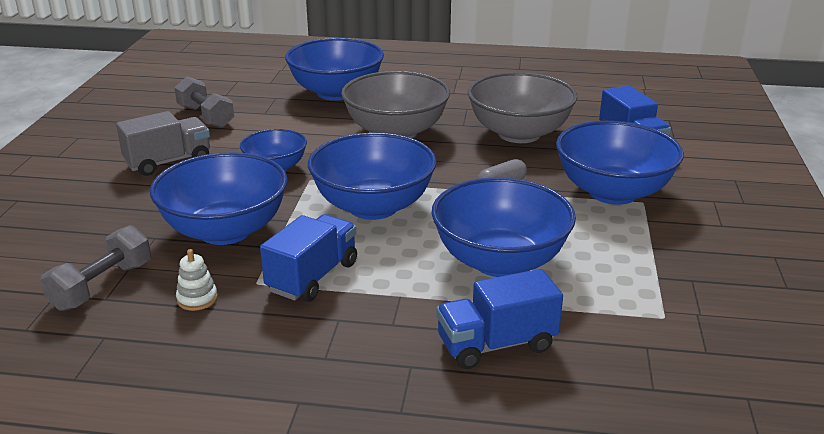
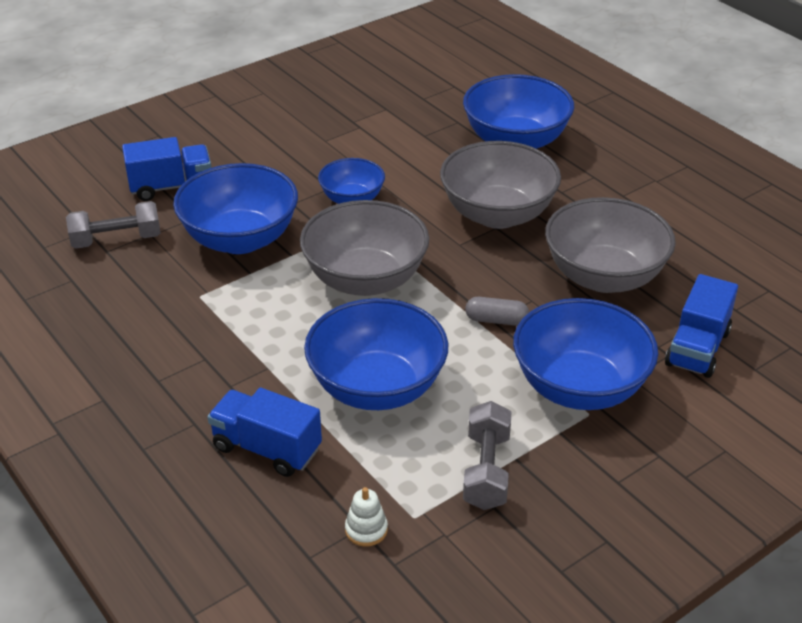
camera: 45 degrees right, 10 degrees up
grey truck [116,111,210,176] -> none
grey dumbbell [174,76,234,128] -> grey dumbbell moved to [463,401,511,510]
white stacking toy [176,249,218,311] -> white stacking toy moved to [345,487,388,547]
blue truck [260,214,357,302] -> blue truck moved to [122,137,212,201]
blue bowl [308,133,437,220] -> grey bowl [300,200,429,296]

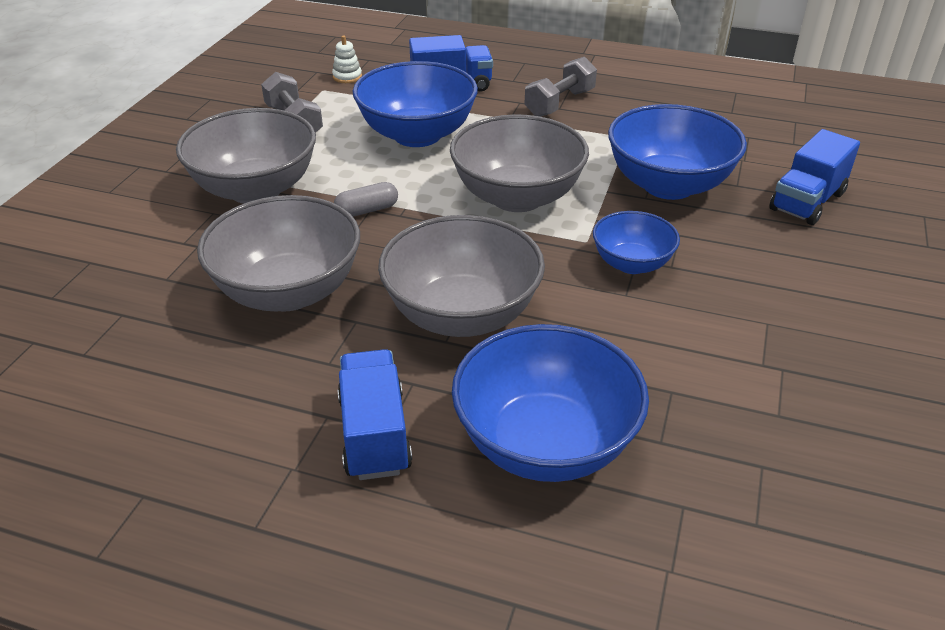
camera: 145 degrees right, 0 degrees up
grey dumbbell [66,201,161,249] -> grey dumbbell moved to [525,57,597,116]
blue bowl [513,298,658,410] -> grey bowl [176,108,316,204]
blue truck [665,274,738,378] -> blue truck moved to [337,349,412,480]

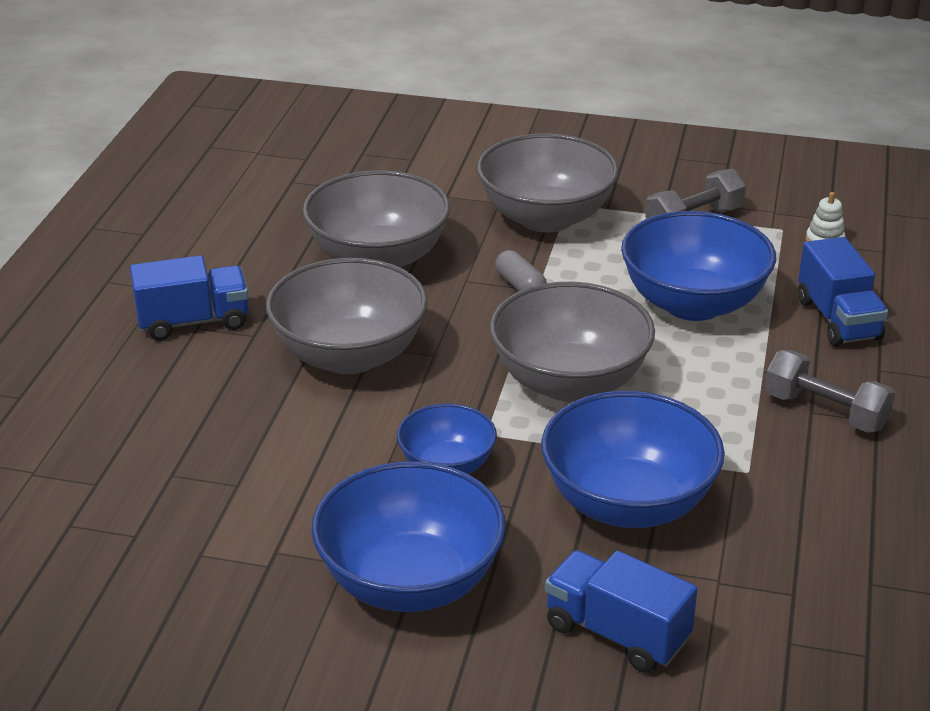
camera: 85 degrees right, 5 degrees down
blue bowl [452,324,649,482] -> blue bowl moved to [312,461,506,612]

